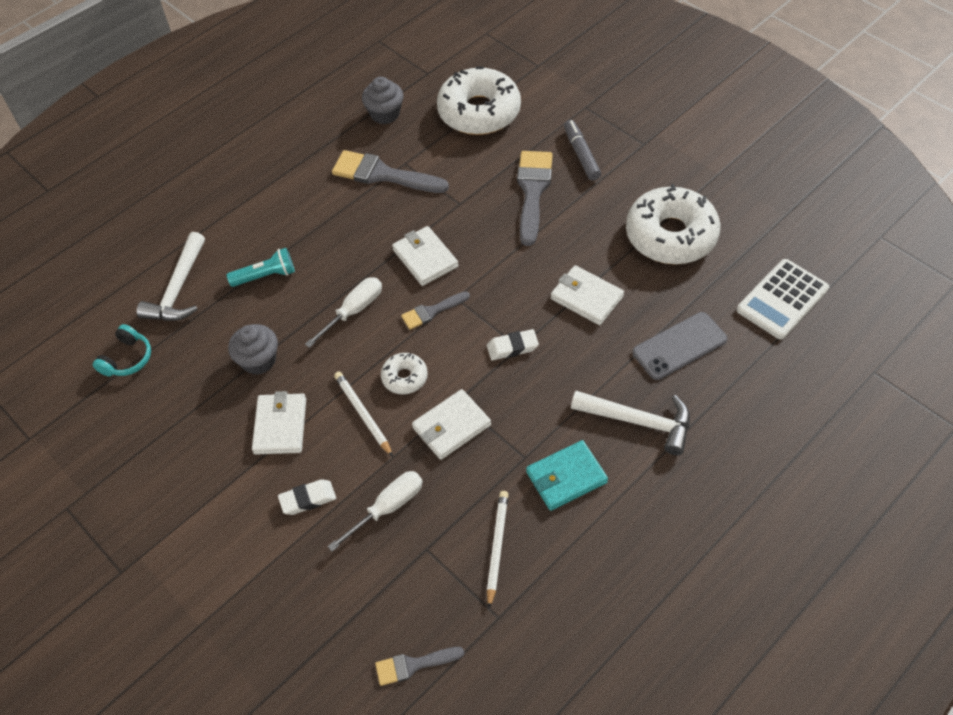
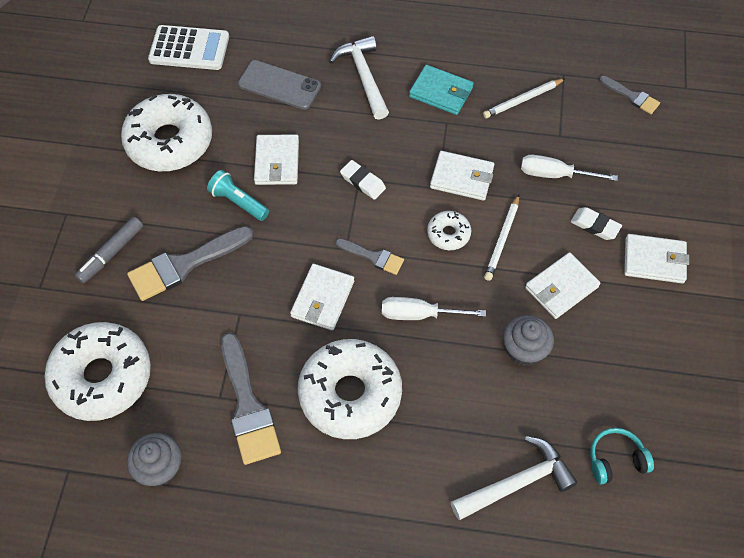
camera: 130 degrees left, 5 degrees up
turquoise flashlight [227,248,295,287] -> turquoise flashlight moved to [207,170,269,221]
none -> white donut [298,339,402,439]
none -> white wallet [624,234,689,284]

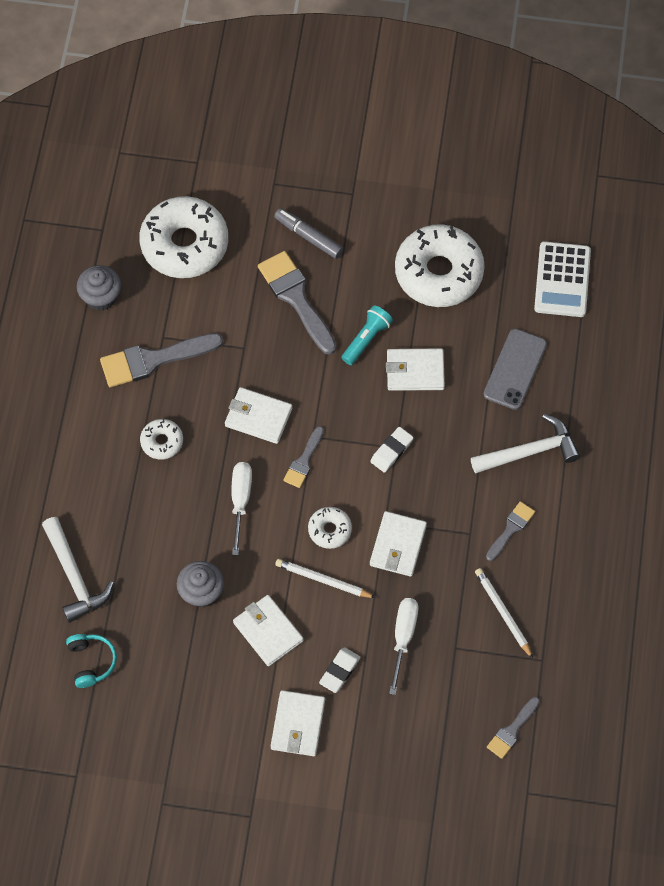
camera: 90 degrees right, 5 degrees up
white donut [298,339,402,439] -> white donut [140,419,183,460], size x0.47
turquoise wallet [409,65,474,115] -> grey brush [486,501,535,561]

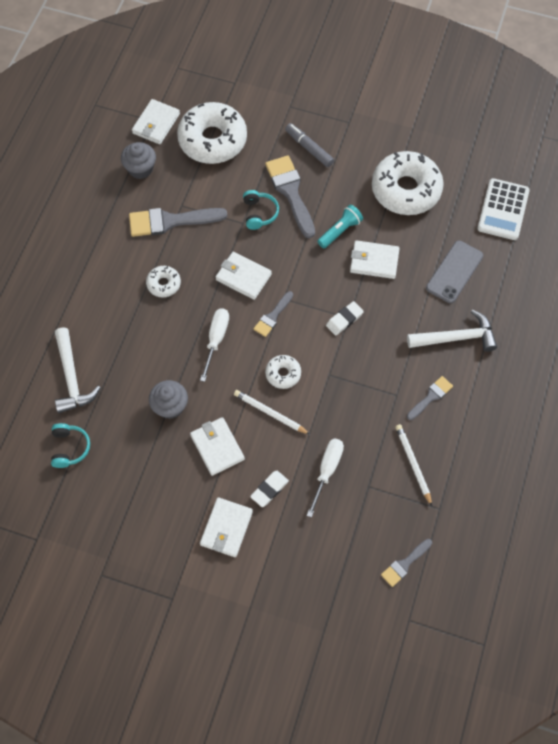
camera: 10 degrees right, 0 degrees up
white wallet [370,511,427,577] -> white wallet moved to [132,99,180,144]
none -> turquoise headphones [243,190,279,230]

